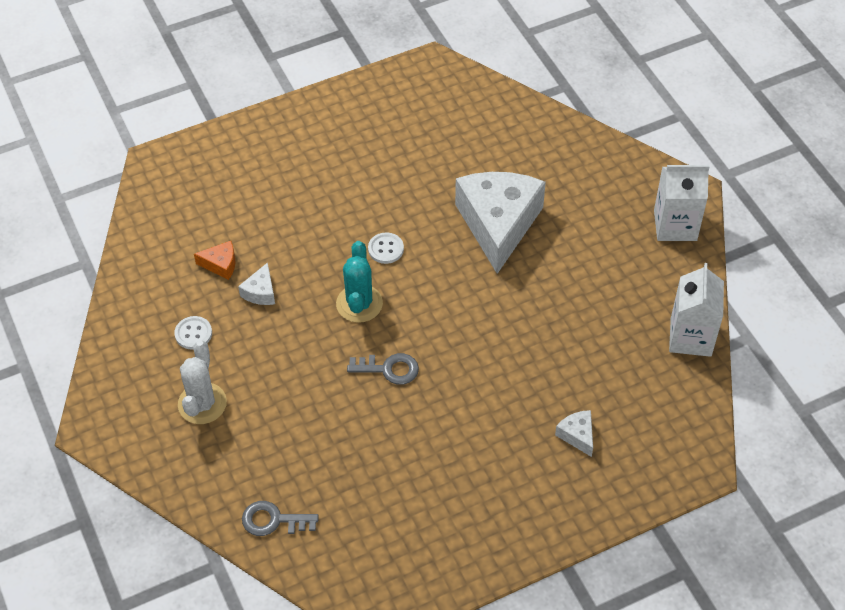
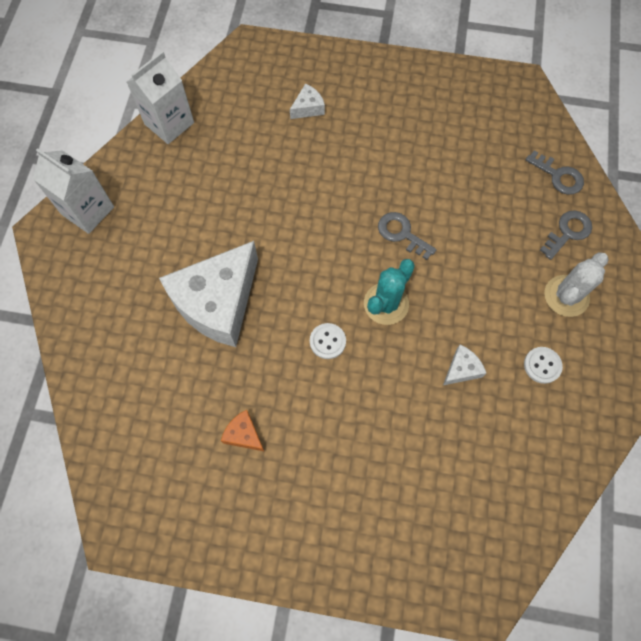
camera: 145 degrees left, 15 degrees up
orange cheese [194,241,236,280] -> orange cheese moved to [221,410,265,452]
white cheese [555,410,593,457] -> white cheese turned 135 degrees counterclockwise [290,83,325,119]
none -> grey key [540,210,592,260]

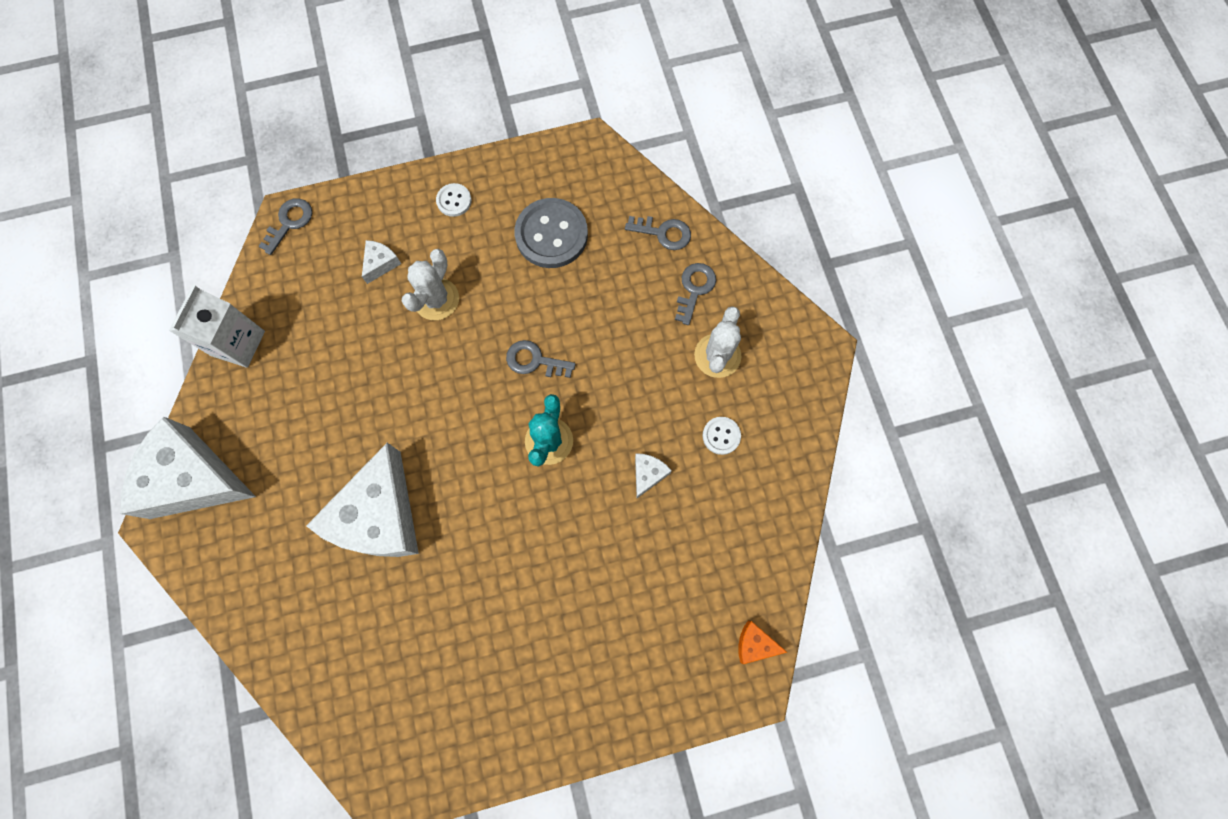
camera: 25 degrees left, 5 degrees up
white carton [33,148,114,234] -> white cheese [120,417,256,519]
orange cheese [221,410,265,452] -> orange cheese moved to [739,621,787,664]
white button [310,323,346,359] -> white button moved to [436,183,472,217]
none -> grey key [258,198,312,255]
none -> white cactus [402,249,459,320]
none -> grey button [514,198,588,268]

